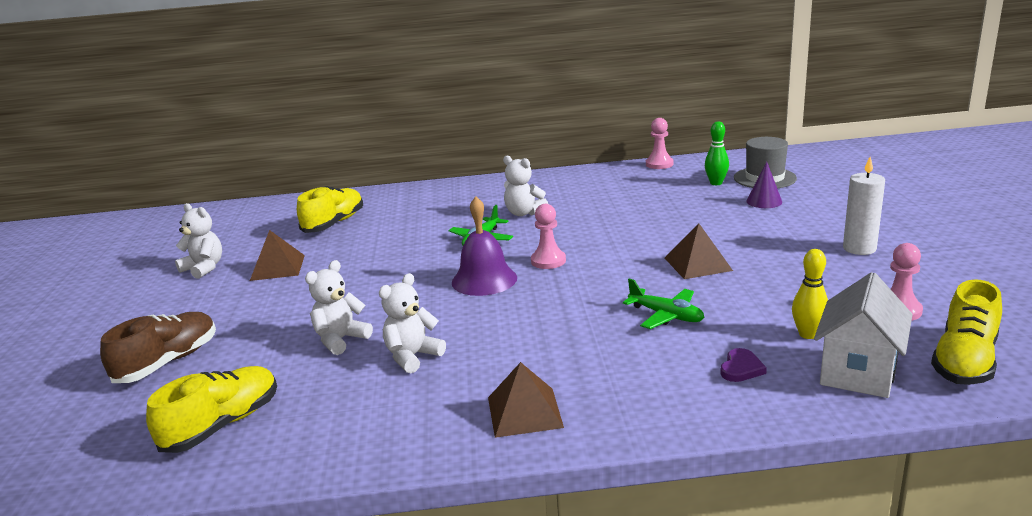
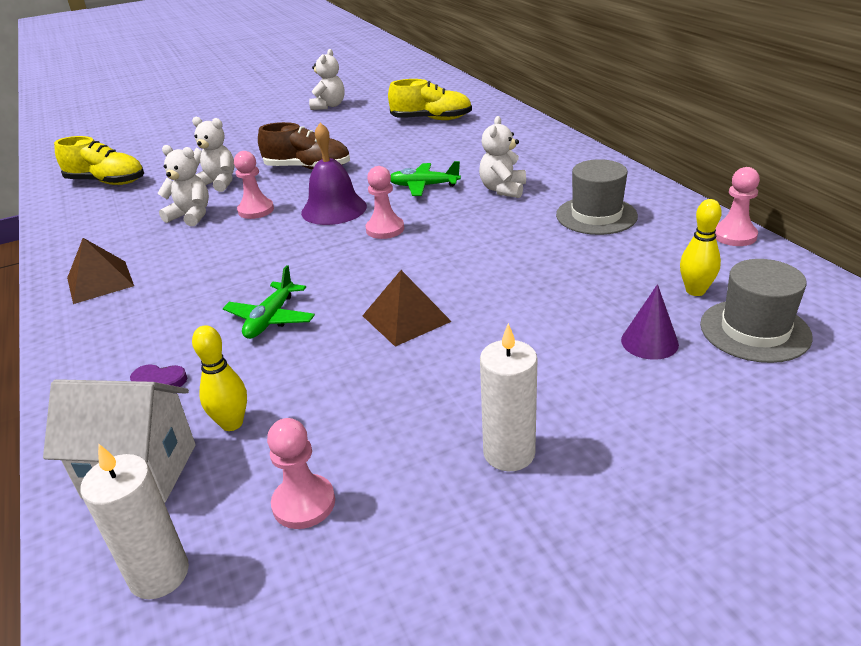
camera: 70 degrees right, 10 degrees up
brown shoe [100,312,216,383] -> brown shoe moved to [258,122,350,170]
brown pyramid [250,230,305,281] -> none
green bowling pin [705,121,729,185] -> yellow bowling pin [680,199,722,296]
yellow shoe [931,279,1002,385] -> white candle [80,444,189,599]
none -> pink pawn [234,151,274,219]
none -> grey hat [556,159,638,235]

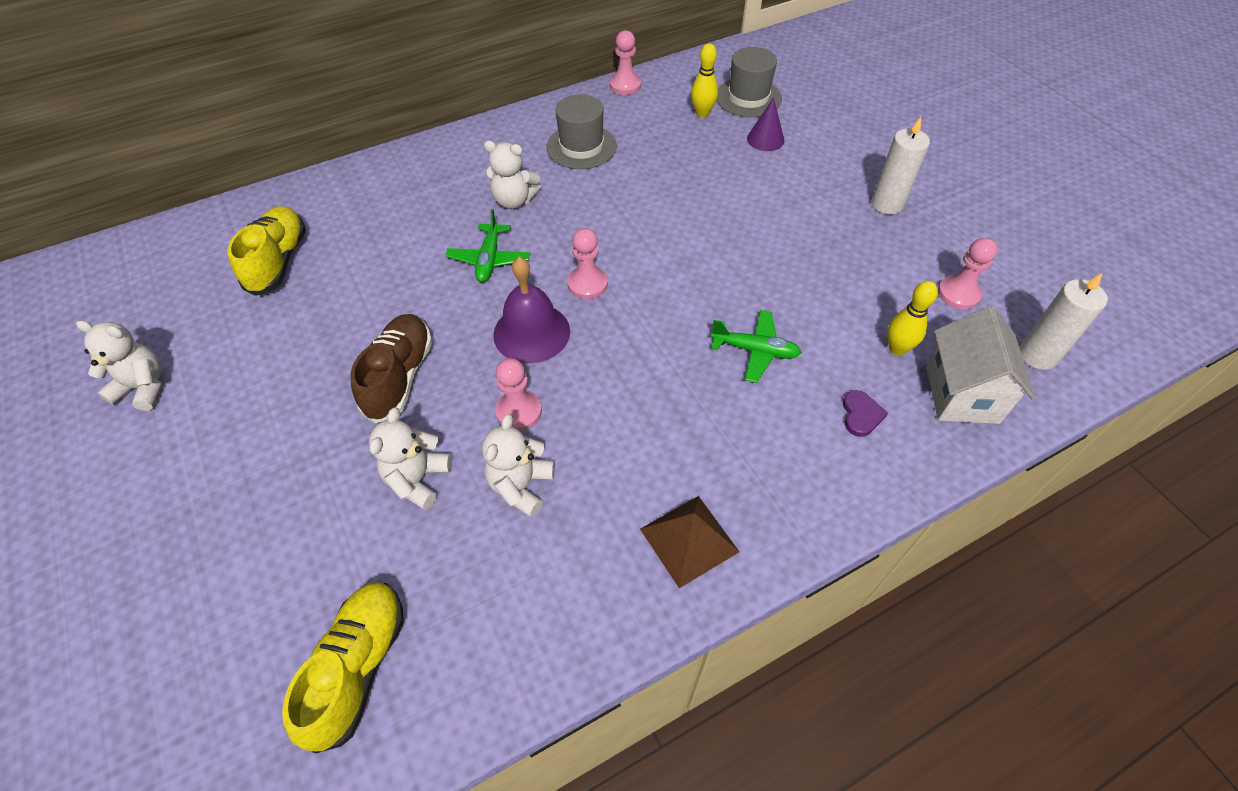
camera: 95 degrees left, 20 degrees up
brown pyramid [362,270,452,347] -> none

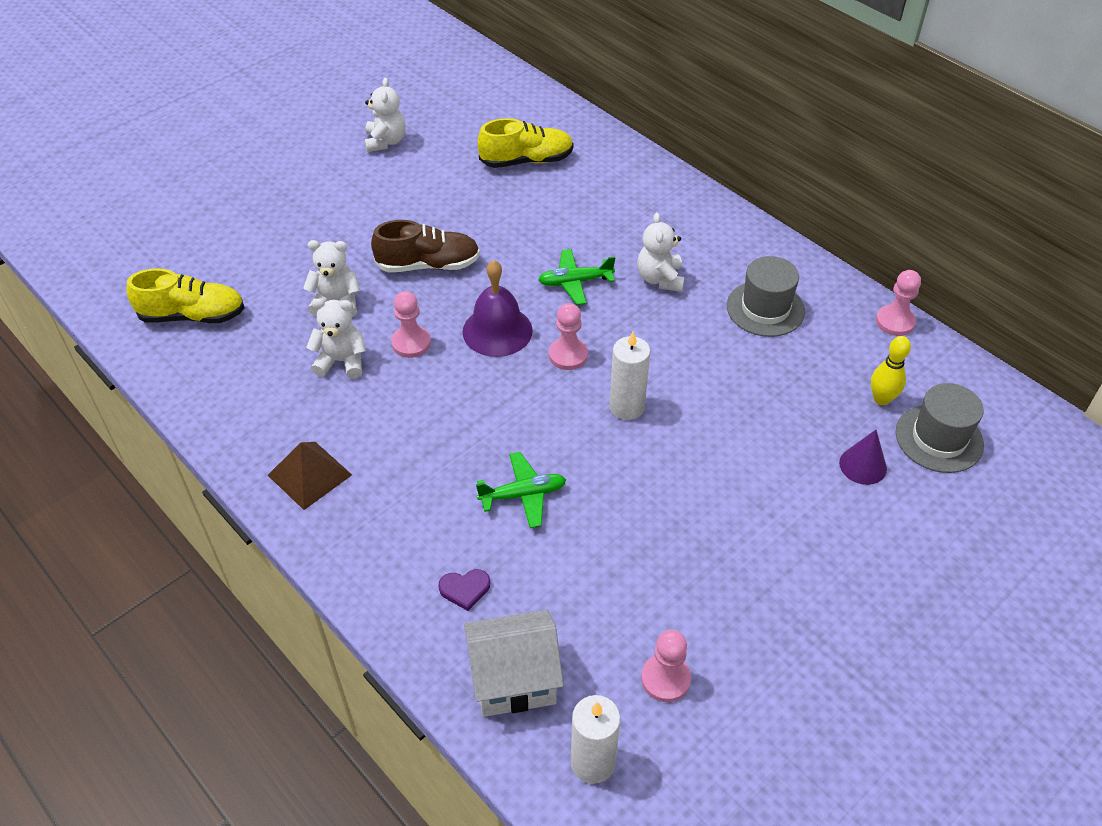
camera: 75 degrees right, 5 degrees down
green plane [711,310,802,383] -> green plane turned 105 degrees counterclockwise [476,452,566,528]
white candle [872,117,930,215] -> white candle moved to [609,331,650,420]
yellow bowling pin [887,281,938,355] -> none

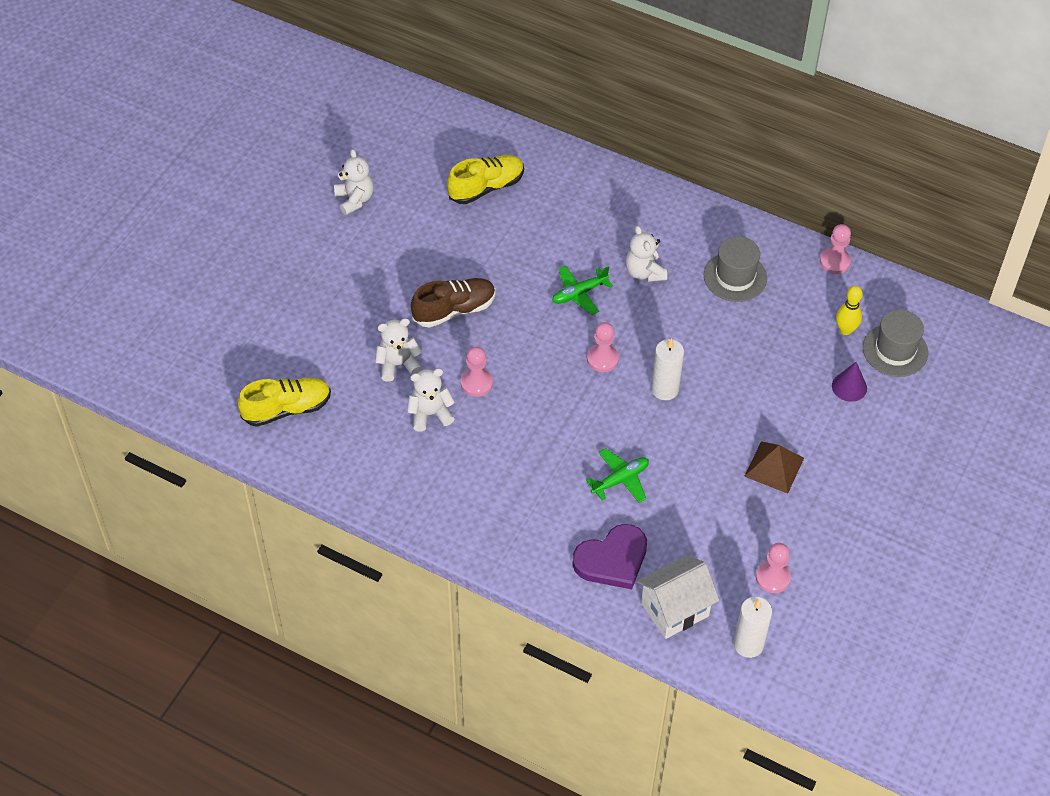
camera: 20 degrees left, 5 degrees up
brown pyramid [268,442,352,510] -> brown pyramid moved to [744,441,804,494]
purple heart [439,569,490,611] -> purple heart [572,524,647,589], size x2.09
purple bell [462,260,533,357] -> none

